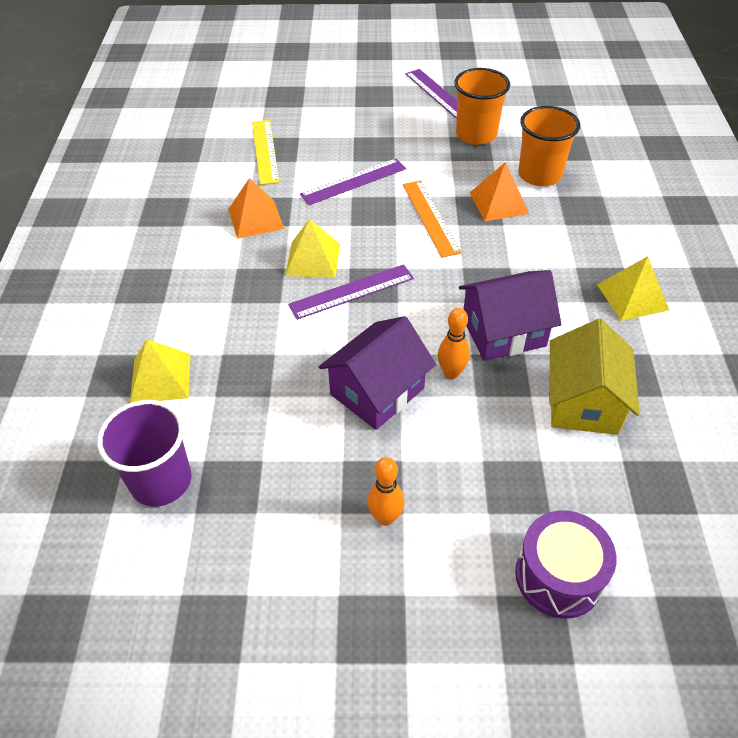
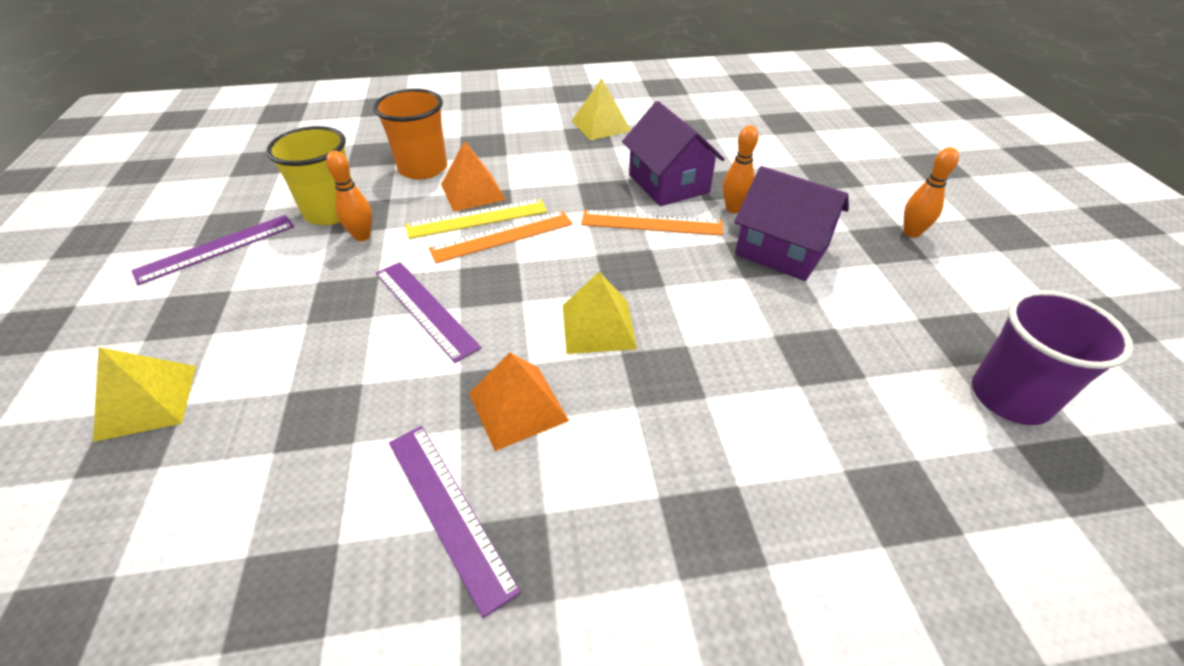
camera: 100 degrees left, 5 degrees down
yellow pyramid [130,339,191,403] -> yellow pyramid moved to [93,347,196,442]
yellow ruler [252,120,279,185] -> yellow ruler moved to [406,199,547,239]
purple ruler [288,264,414,320] -> purple ruler moved to [389,426,521,618]
orange cup [454,68,510,145] -> yellow cup [266,126,352,225]
purple drum [515,510,617,618] -> none
yellow house [549,319,640,435] -> none
none -> orange bowling pin [326,151,372,241]
none -> orange ruler [581,210,723,235]

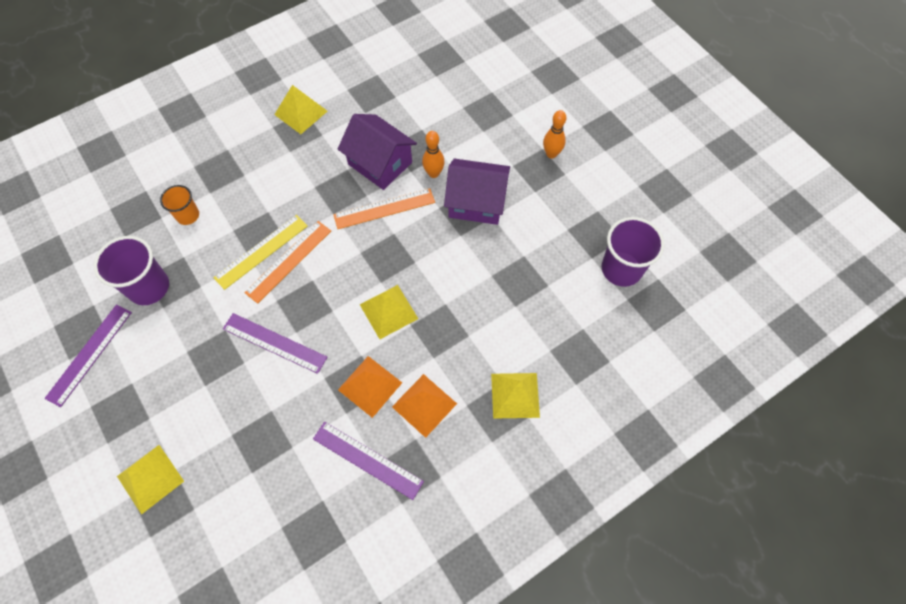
camera: 25 degrees left, 20 degrees up
yellow cup [266,126,352,225] -> purple cup [94,236,169,305]
orange bowling pin [326,151,372,241] -> none
orange cup [373,89,447,180] -> orange cup [160,185,199,225], size x0.59
orange pyramid [441,140,506,212] -> orange pyramid moved to [392,374,457,438]
none -> yellow pyramid [491,373,540,419]

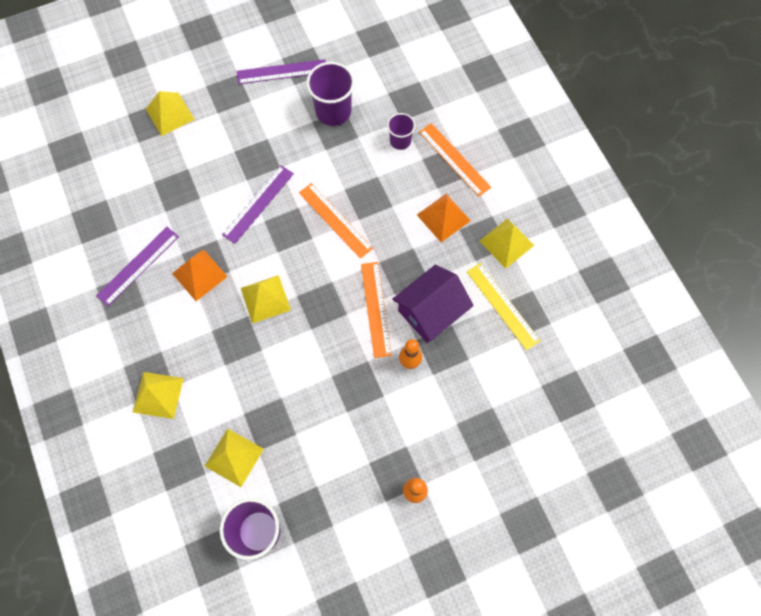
camera: 100 degrees right, 5 degrees up
purple ruler [45,305,132,407] -> purple ruler turned 45 degrees counterclockwise [237,59,326,84]
orange cup [160,185,199,225] -> purple cup [387,113,415,150]
yellow ruler [213,215,308,290] -> yellow ruler moved to [467,263,540,351]
orange pyramid [392,374,457,438] -> orange pyramid moved to [417,194,471,242]
purple house [444,159,510,225] -> none
none -> yellow pyramid [205,429,264,487]
none -> orange ruler [419,123,491,197]

